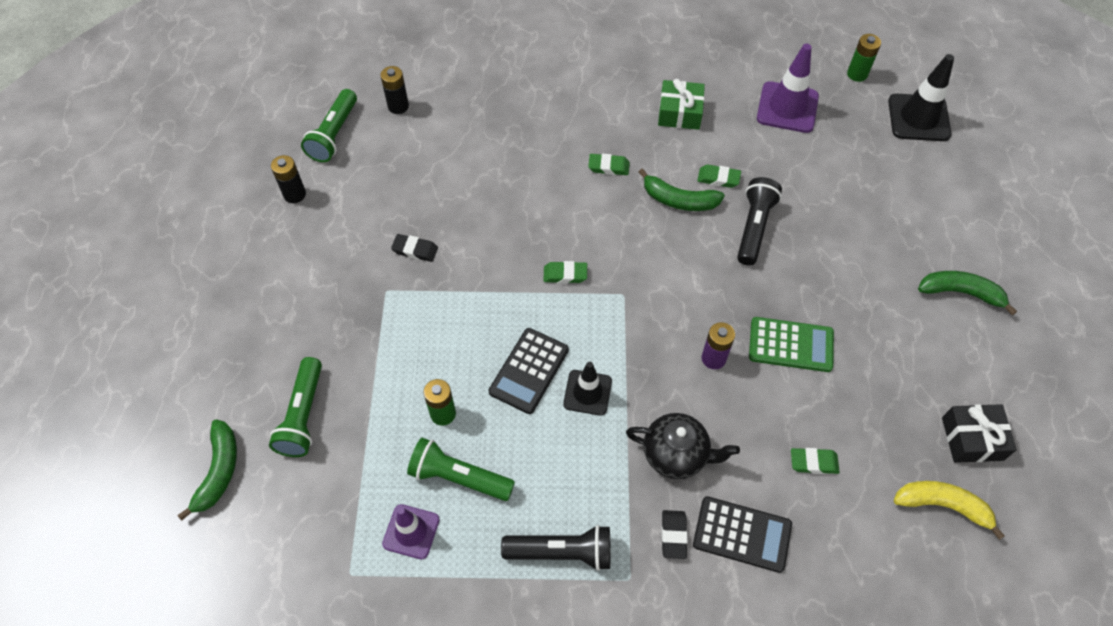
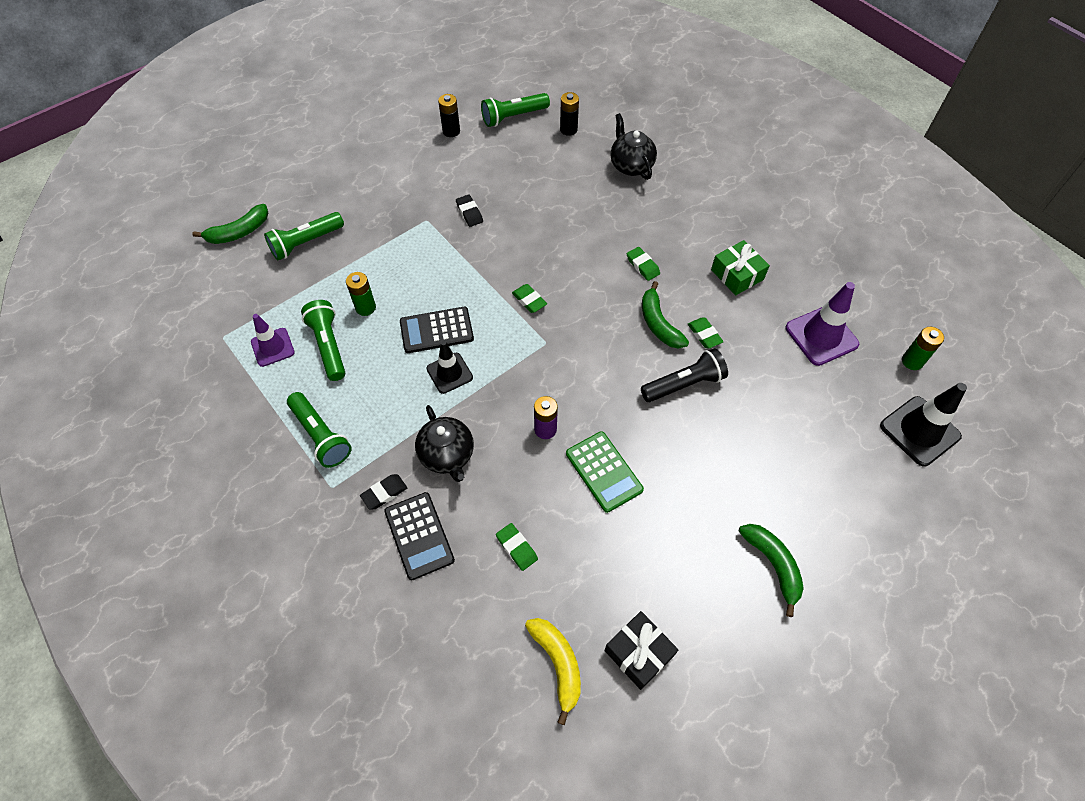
camera: 50 degrees right, 0 degrees up
black flashlight [501,525,611,571] -> green flashlight [287,392,352,468]
none -> black teapot [611,113,657,180]

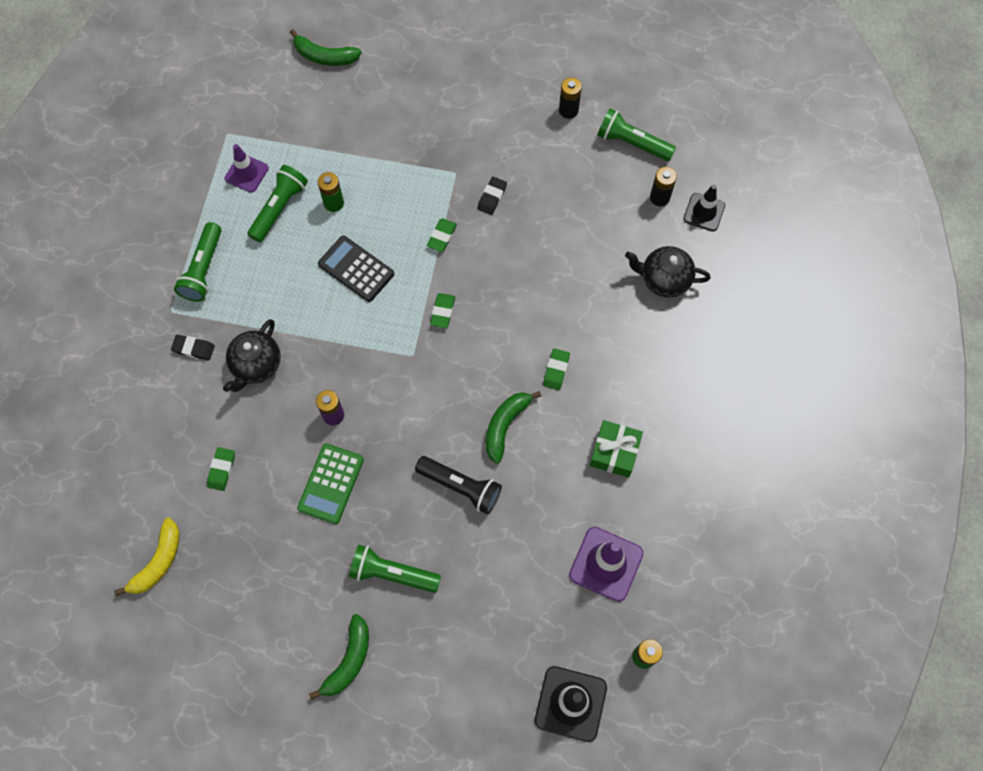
camera: 50 degrees right, 10 degrees up
green flashlight [264,212,344,260] -> green flashlight moved to [349,545,441,593]
black calculator [384,492,455,580] -> none
black traffic cone [426,341,473,394] -> black traffic cone moved to [684,184,725,232]
black gift [604,611,678,690] -> none
black teapot [611,113,657,180] -> black teapot turned 105 degrees counterclockwise [625,246,711,298]
green eraser [688,318,723,348] -> green eraser moved to [427,218,457,252]

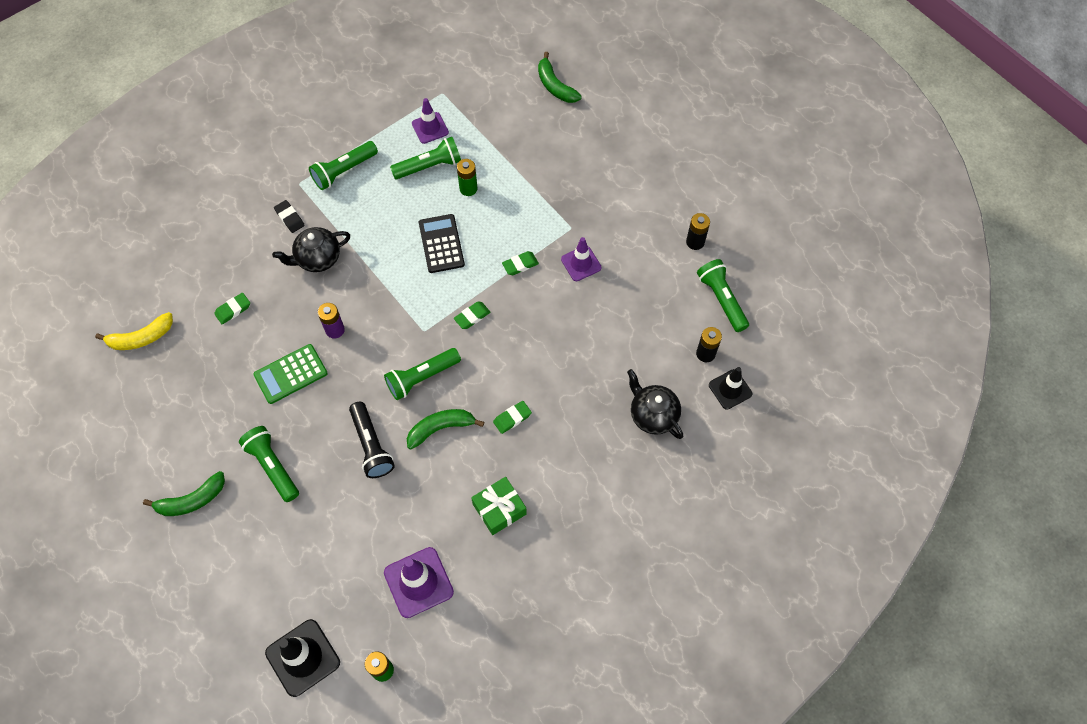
camera: 40 degrees right, 5 degrees down
black eraser [477,176,507,215] -> purple traffic cone [561,237,601,281]
none -> green flashlight [384,348,461,400]

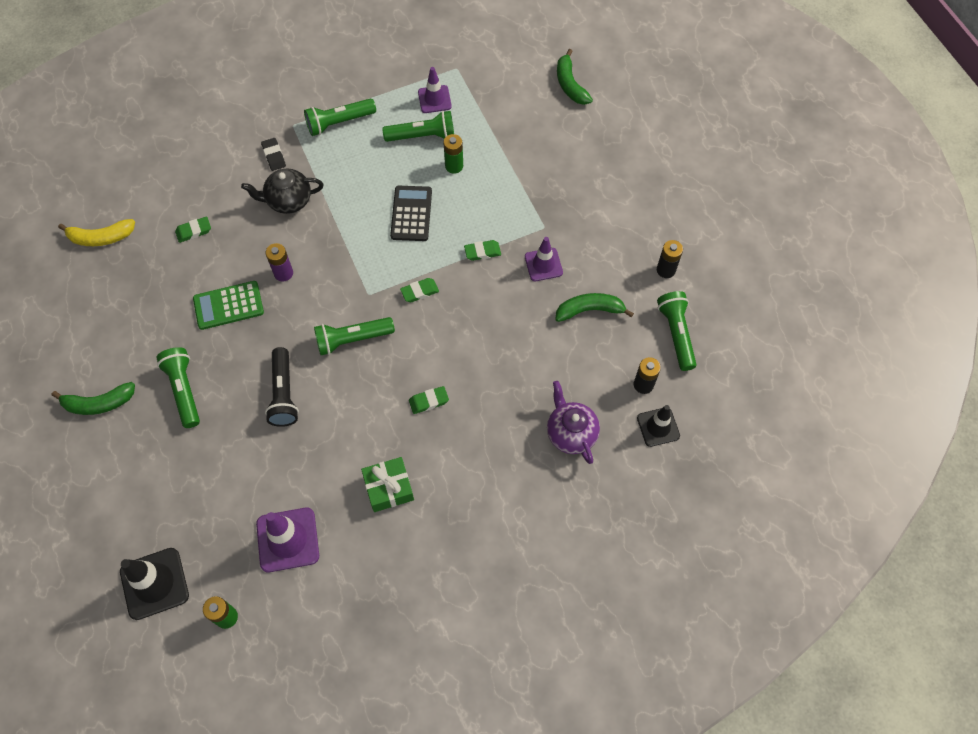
camera: 15 degrees right, 0 degrees up
green banana [407,409,484,450] -> green banana moved to [555,293,634,322]
black teapot [627,369,683,439] -> purple teapot [547,381,600,464]

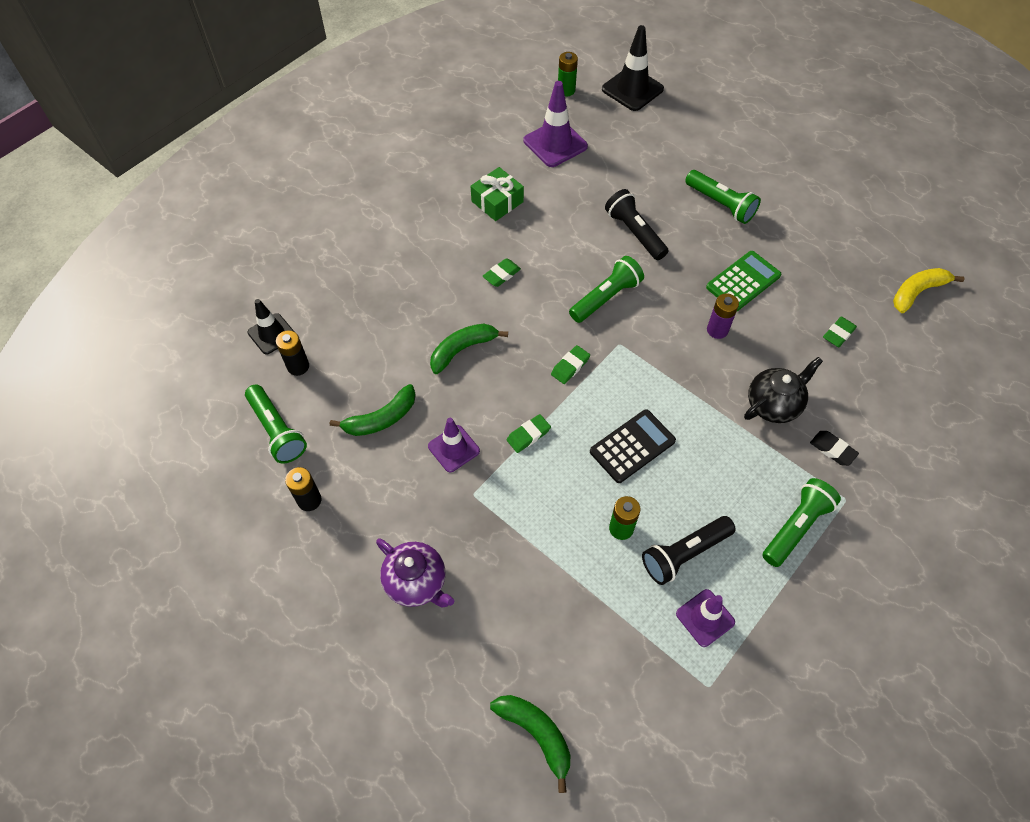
camera: 155 degrees right, 5 degrees down
green banana [52,382,135,415] -> green banana moved to [430,323,508,374]
green flashlight [383,111,454,142] -> black flashlight [642,516,736,585]
black calculator [390,186,432,241] -> black calculator turned 105 degrees counterclockwise [590,409,676,483]
purple teapot [547,381,600,464] -> purple teapot moved to [376,538,454,608]

